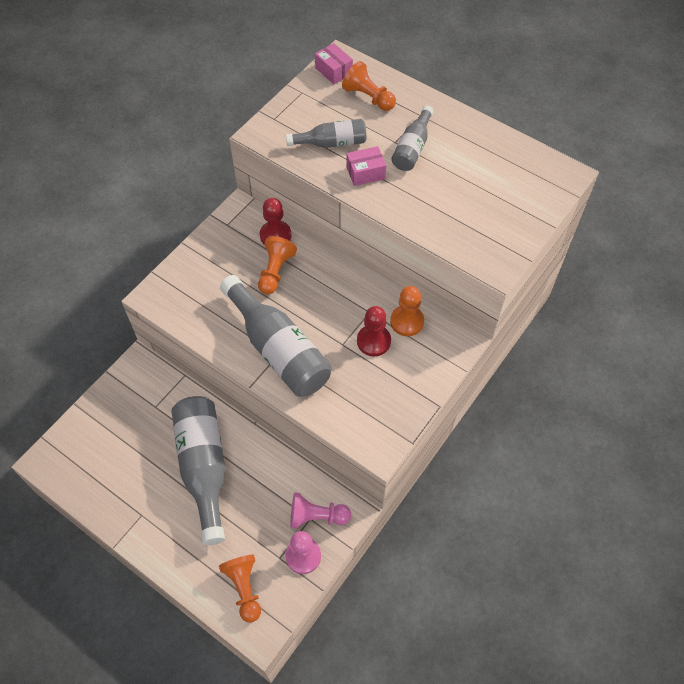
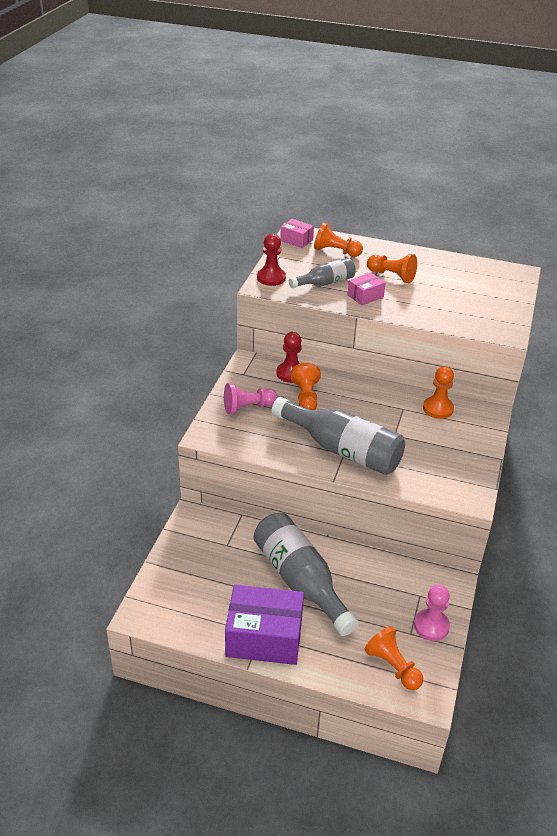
camera: 20 degrees left, 20 degrees down
pink pawn [291,492,351,529] -> pink pawn moved to [224,383,278,414]
red pawn [357,306,391,356] -> red pawn moved to [257,234,286,286]
grey bottle [391,106,434,171] -> orange pawn [367,254,417,283]
none -> purple box [225,585,304,665]

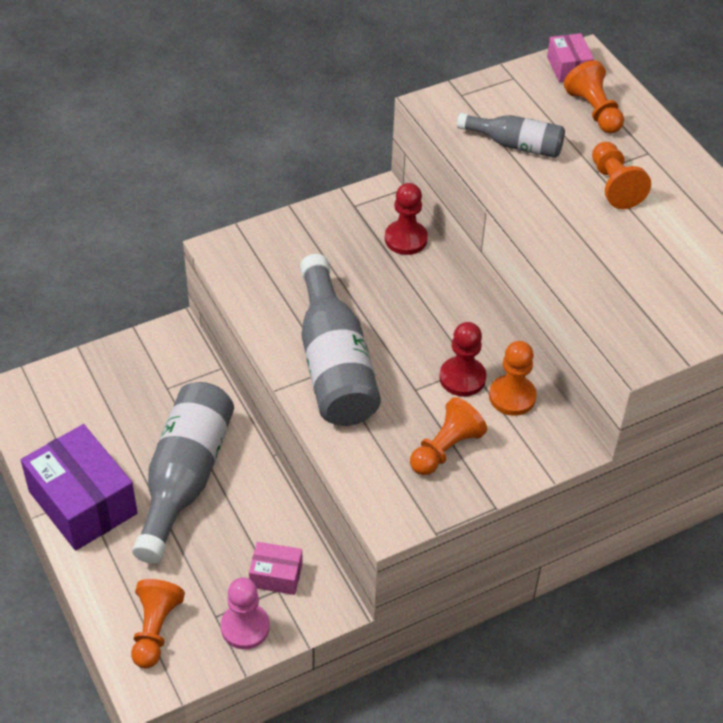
camera: 45 degrees right, 10 degrees up
pink pawn [224,383,278,414] -> none
red pawn [257,234,286,286] -> red pawn moved to [439,322,486,396]
orange pawn [291,363,321,410] -> orange pawn moved to [410,397,487,475]
pink box [348,273,386,305] -> pink box moved to [249,542,303,595]

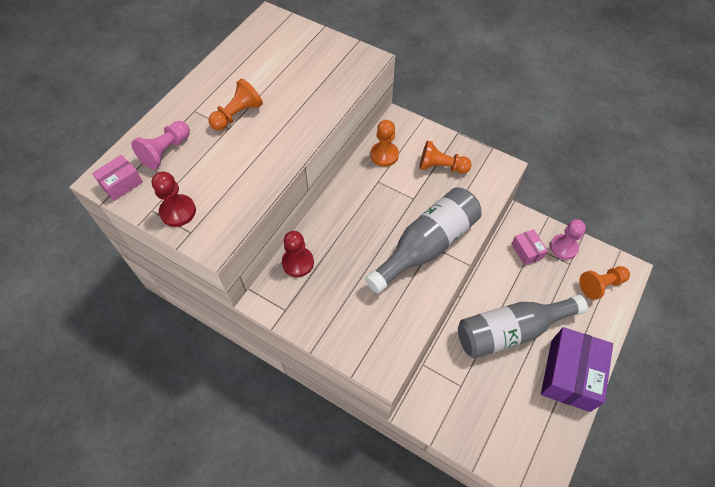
camera: 120 degrees left, 10 degrees up
red pawn [439,322,486,396] -> red pawn moved to [152,172,196,227]
grey bottle [457,113,565,158] -> none
orange pawn [564,60,624,134] -> pink pawn [131,121,190,170]

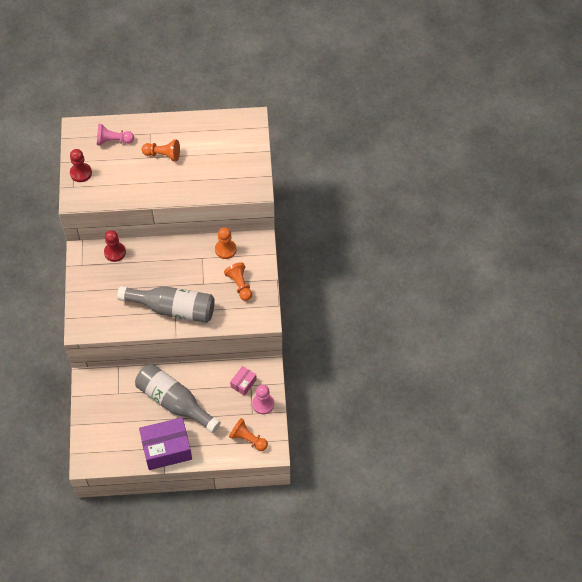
camera: 55 degrees right, 0 degrees up
pink box [92,155,143,201] -> none

